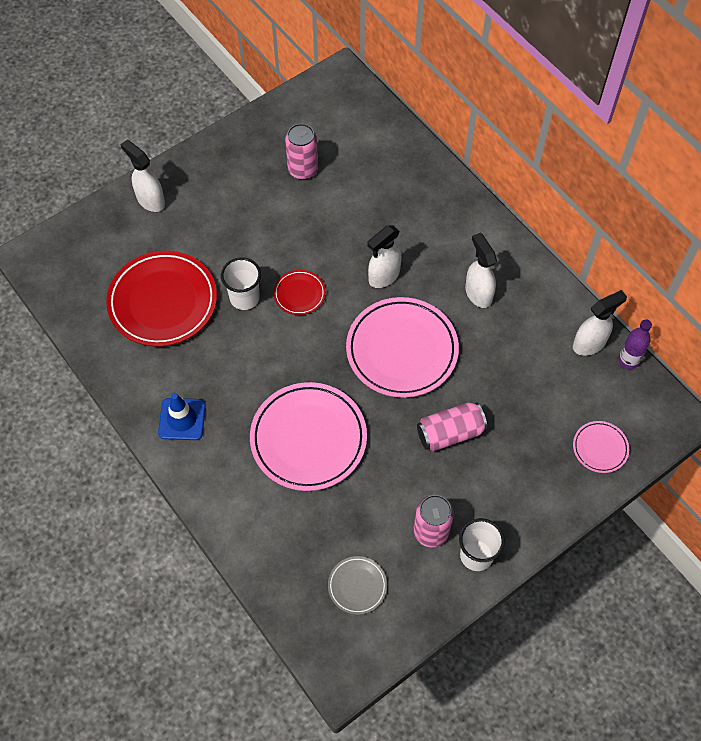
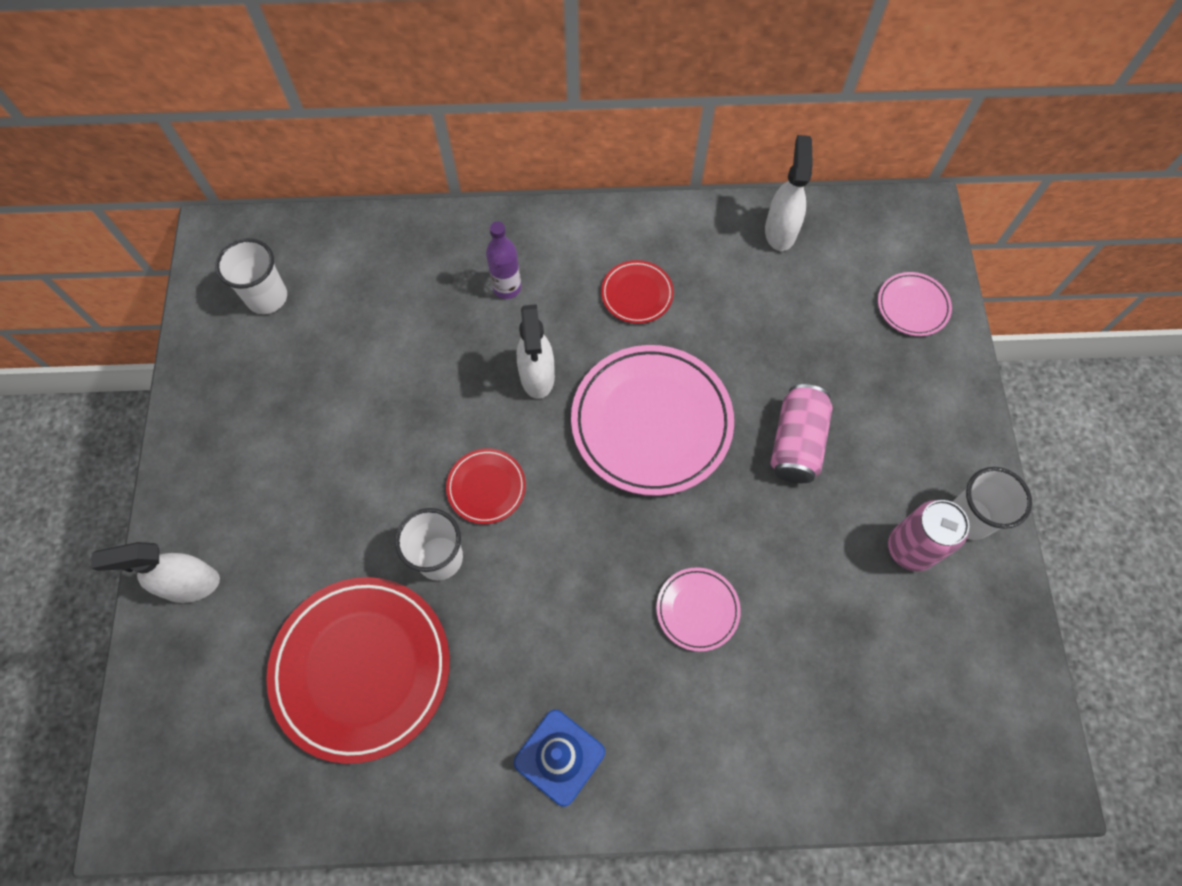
camera: 55 degrees left, 5 degrees up
pink plate [250,382,367,491] -> pink plate [656,567,741,652], size x0.48
pink can [285,124,318,180] -> none
grey plate [328,556,387,615] -> none
white spray bottle [465,233,497,308] -> red plate [601,260,674,324]
purple bottle [618,319,652,369] -> purple bottle moved to [486,221,521,299]
none -> white cup [215,238,287,314]

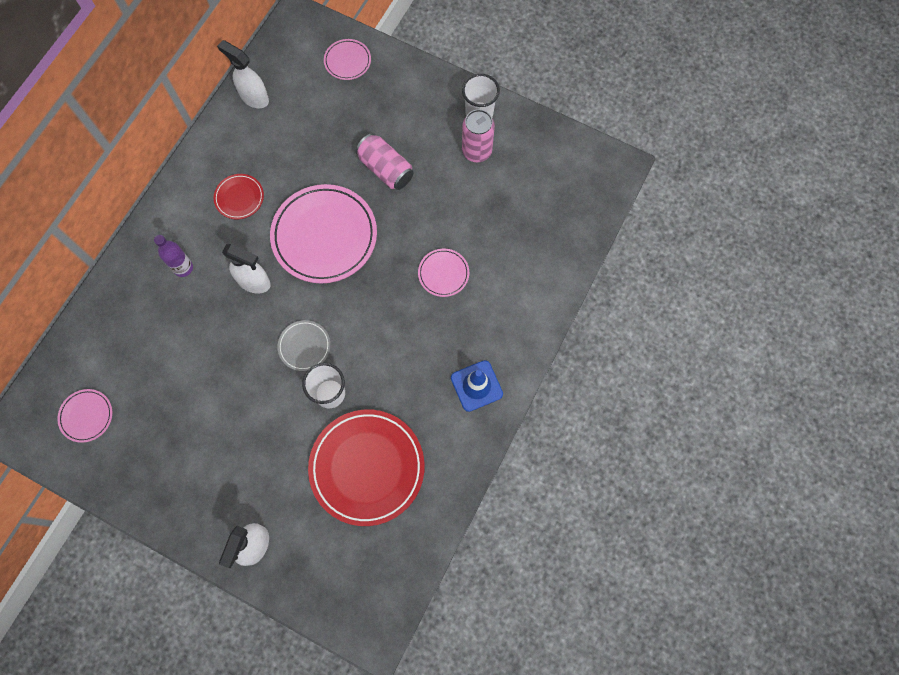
camera: 60 degrees left, 5 degrees up
white cup [215,238,287,314] -> pink plate [57,389,112,443]
red plate [446,449,526,524] -> grey plate [277,320,330,371]

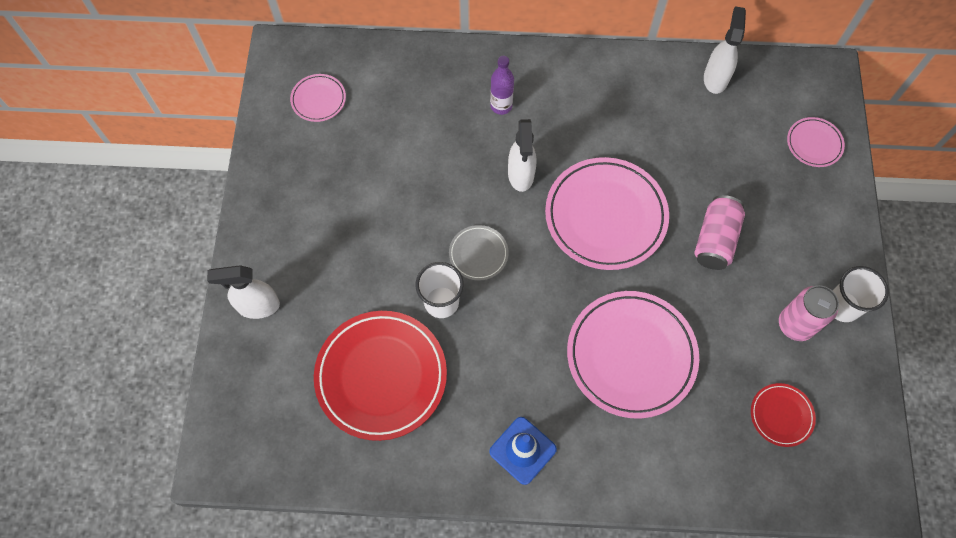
camera: 65 degrees right, 5 degrees down
red plate [214,174,264,219] -> red plate moved to [751,383,816,447]
pink plate [418,249,469,297] -> pink plate [567,291,699,419], size x2.10

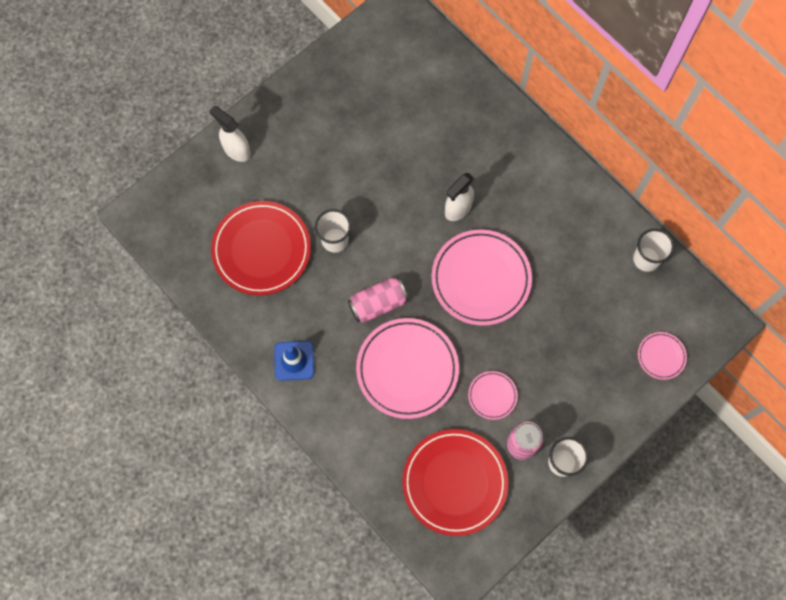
camera: 45 degrees right, 5 degrees up
pink plate [290,74,346,122] -> pink plate moved to [468,371,518,420]
grey plate [449,225,509,281] -> none
purple bottle [490,56,514,115] -> none
pink can [695,195,745,270] -> pink can moved to [348,277,408,323]
white spray bottle [704,7,746,94] -> white cup [633,229,674,272]
red plate [751,383,816,447] -> red plate [402,429,508,536], size x2.10

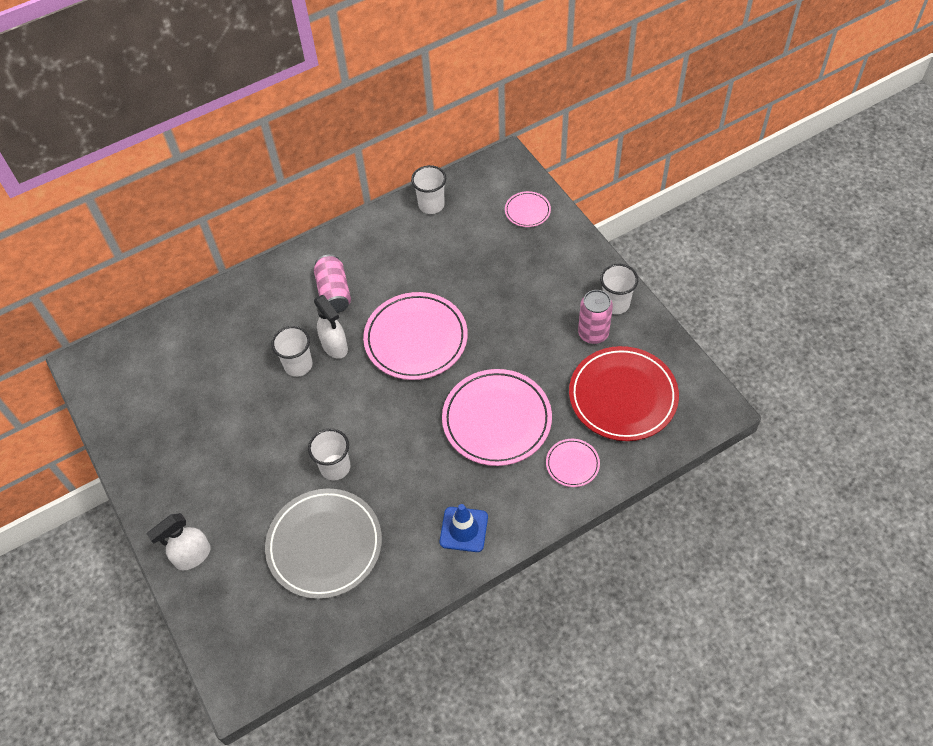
camera: 75 degrees left, 15 degrees down
red plate [211,201,311,295] -> grey plate [265,489,382,599]
pink can [348,277,408,323] -> pink can moved to [314,254,351,313]
pink plate [468,371,518,420] -> pink plate moved to [546,439,600,487]
none -> white cup [271,326,313,377]

